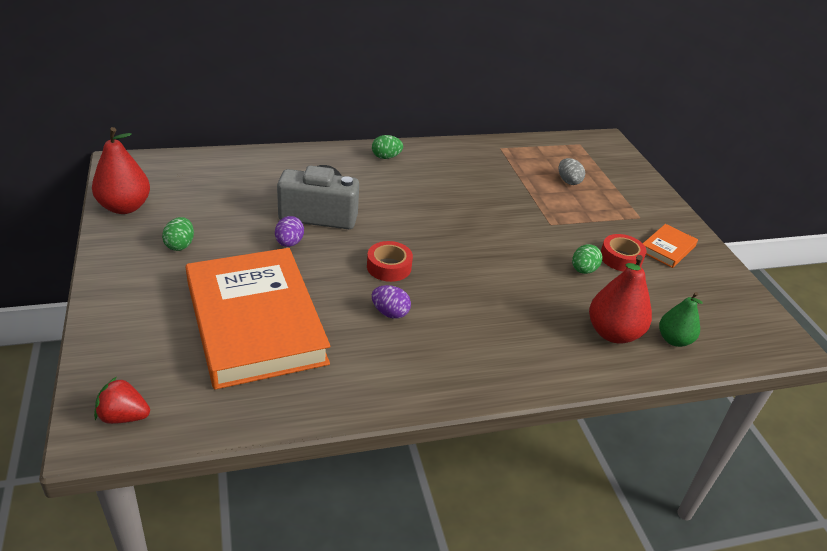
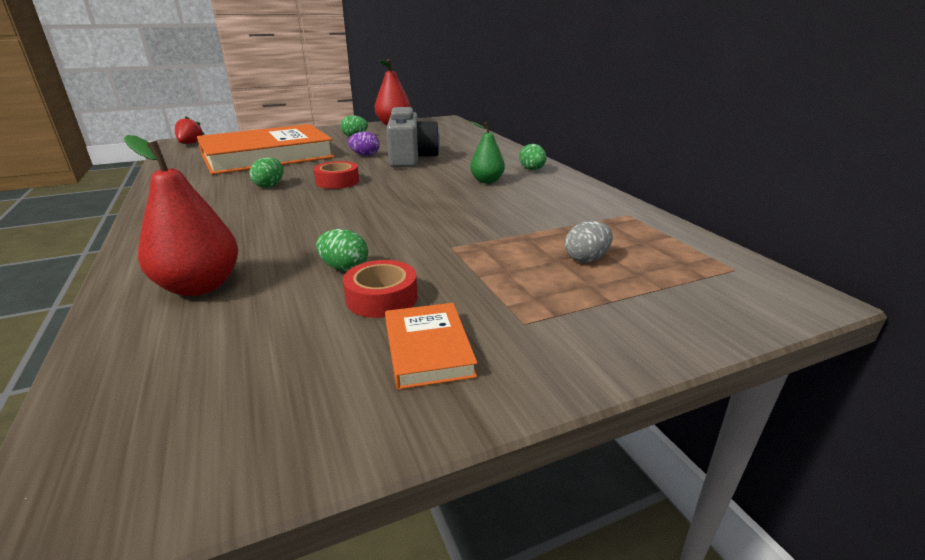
camera: 85 degrees right, 10 degrees down
purple egg [372,285,411,319] -> green egg [250,158,283,188]
orange book [643,224,698,268] -> orange book turned 45 degrees clockwise [385,303,477,390]
green pear [659,292,702,347] -> green pear moved to [470,121,505,183]

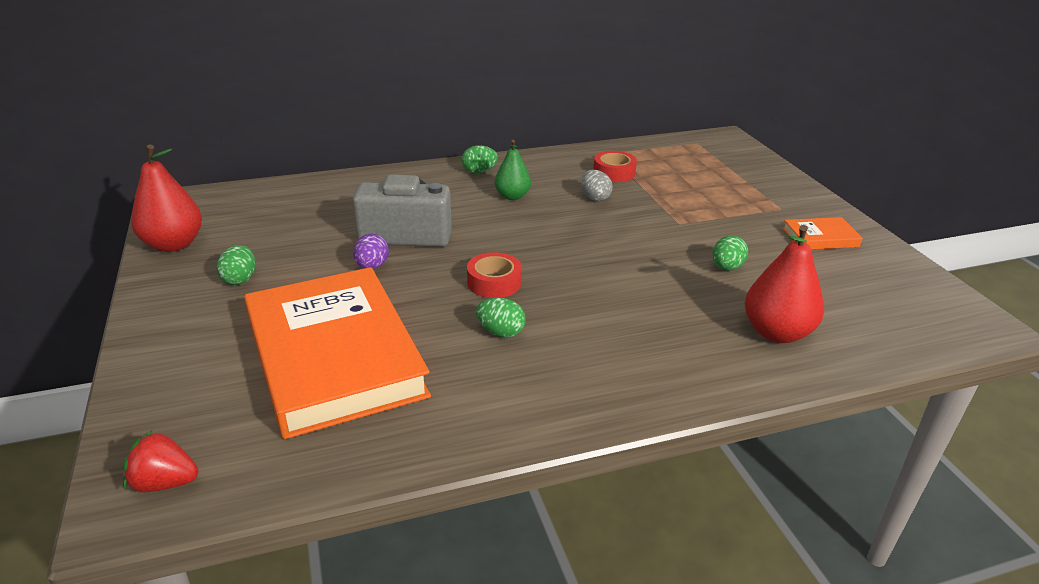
camera: 85 degrees left, 5 degrees up
red tape [343,260,417,318] -> red tape moved to [593,151,637,182]
grey egg [565,221,613,263] -> grey egg moved to [581,170,613,201]

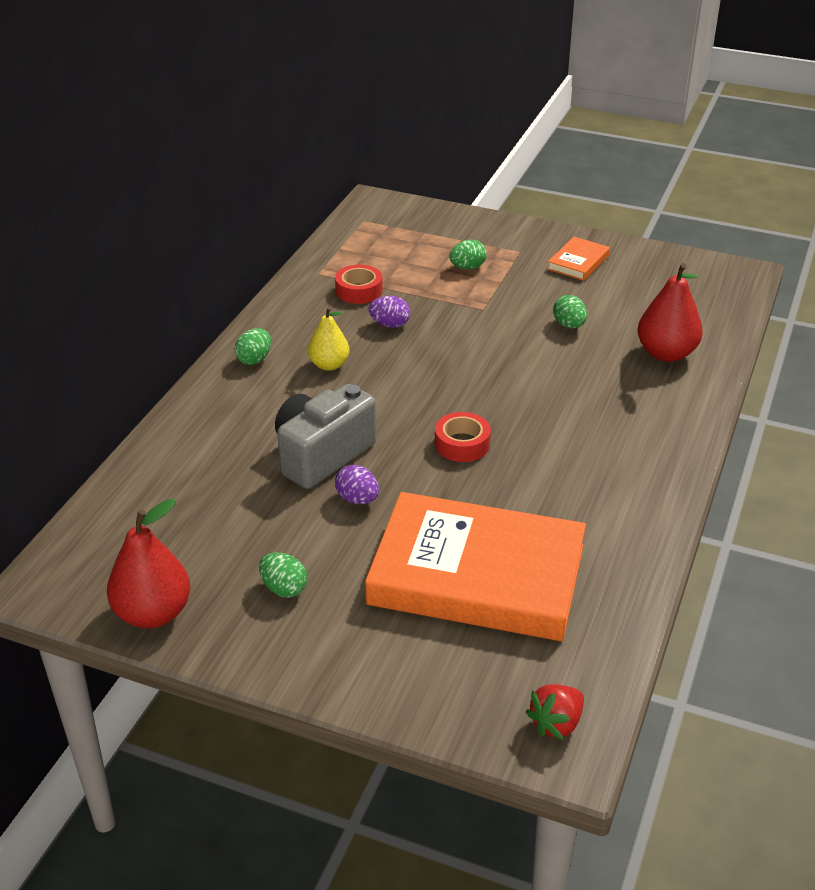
camera: 50 degrees left, 5 degrees up
green egg [476,297,526,338] -> green egg moved to [449,239,487,269]
green pear [494,140,531,200] -> yellow pear [308,307,349,371]
grey egg [581,170,613,201] -> purple egg [369,296,410,328]

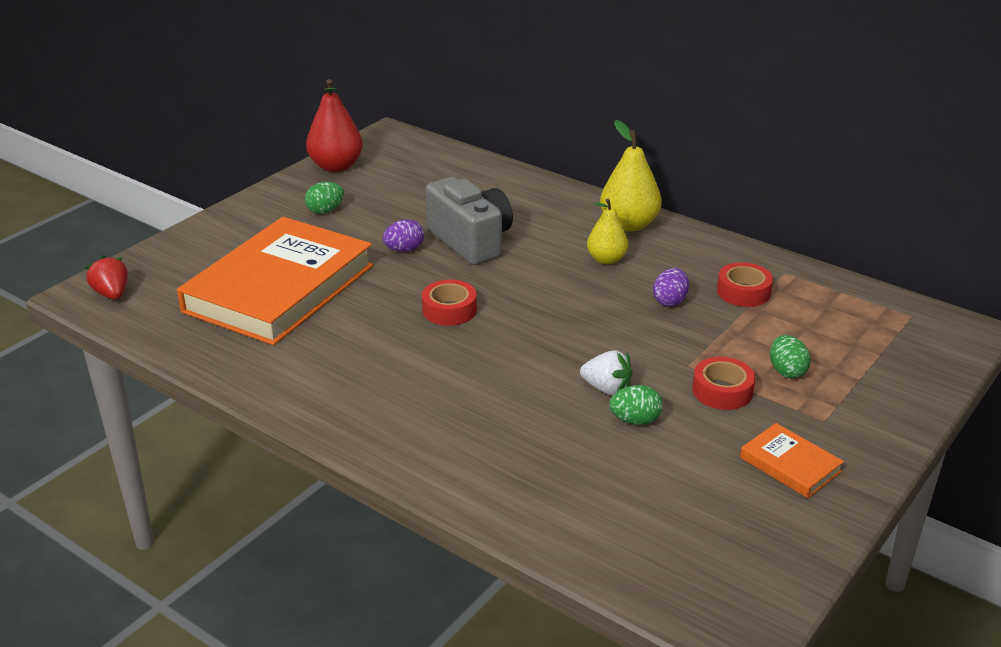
camera: 105 degrees right, 5 degrees down
green egg [235,328,271,365] -> yellow pear [600,120,662,232]
red pear [638,263,703,362] -> none
none -> white strawberry [580,350,633,395]
none -> red tape [692,357,755,410]

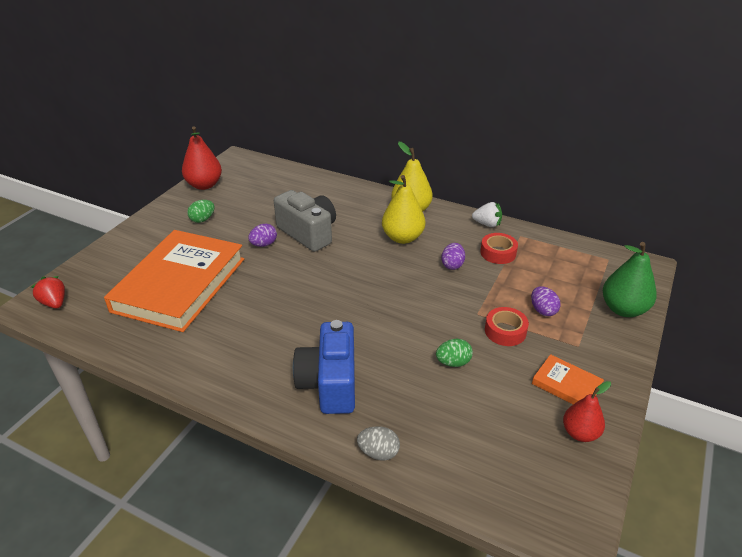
camera: 10 degrees left, 5 degrees up
red tape [422,280,477,326] -> none
white strawberry [580,350,633,395] -> white strawberry moved to [472,202,502,227]
yellow pear [587,199,629,264] -> yellow pear [382,175,425,244], size x1.54
green egg [770,335,811,378] -> purple egg [531,286,561,316]
none -> blue camera [293,320,355,414]
none -> grey egg [357,426,400,460]
none -> red pear [563,381,611,442]
none -> green pear [603,242,657,317]

